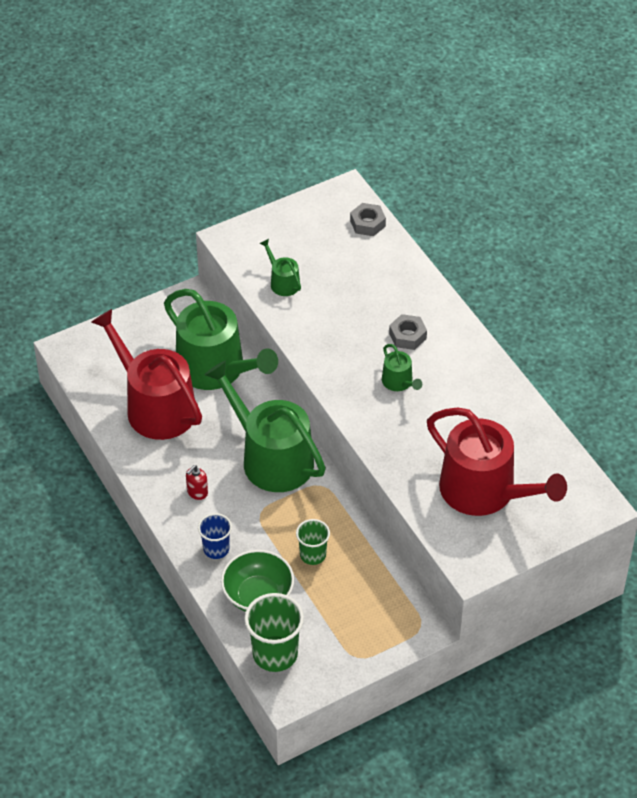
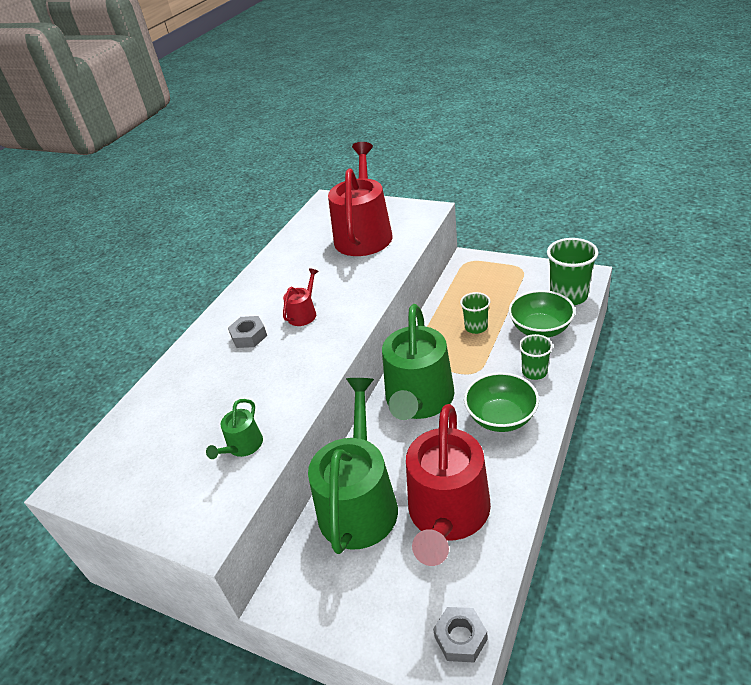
camera: 120 degrees left, 10 degrees down
red soap dispenser [186,465,208,500] -> green bowl [464,372,539,432]
blue cup [198,513,232,559] -> green cup [519,334,553,380]
grey nut [350,203,386,236] -> grey nut moved to [433,607,488,663]
green watering can [382,344,422,391] -> red watering can [283,268,319,326]

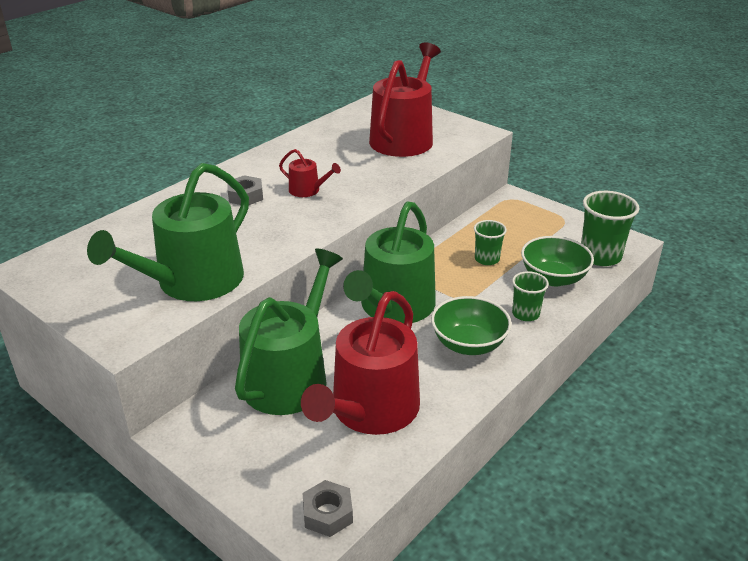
camera: 10 degrees right, 5 degrees down
green watering can [206,399,263,459] -> green watering can [87,163,249,301], size x2.31
red watering can [283,268,319,326] -> red watering can turned 75 degrees clockwise [279,149,341,197]

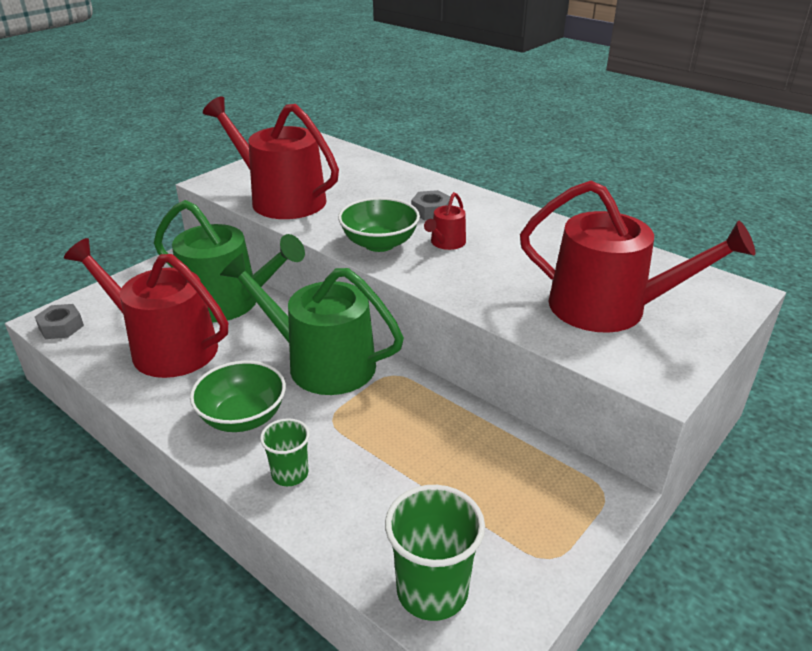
camera: 90 degrees right, 0 degrees up
green watering can [87,163,249,301] -> red watering can [203,96,339,219]
green cup [474,220,507,265] -> none
green bowl [521,236,594,286] -> green bowl moved to [338,197,420,252]

